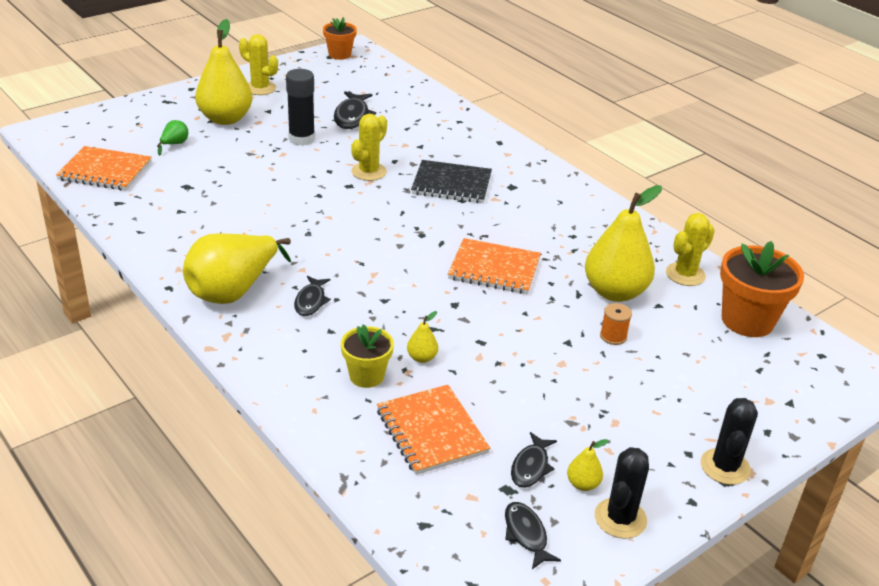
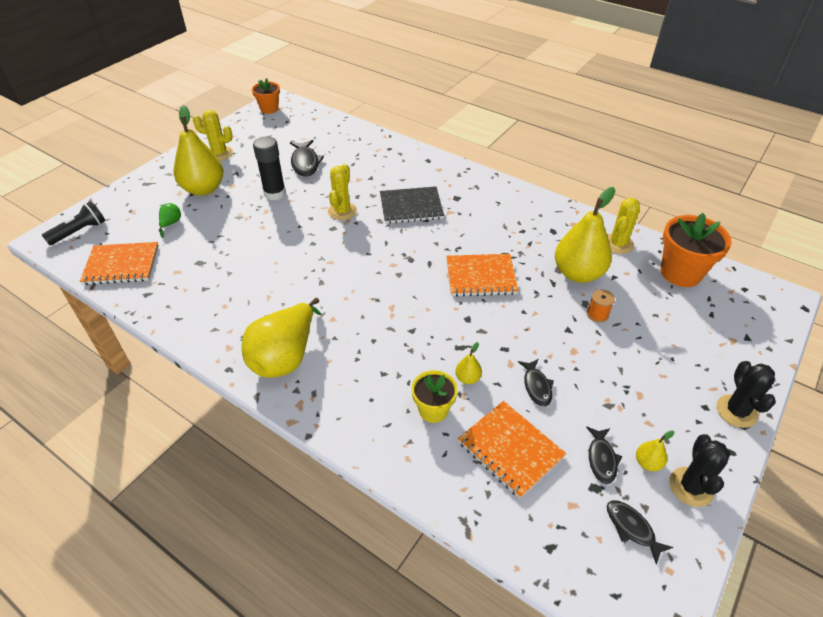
camera: 15 degrees left, 10 degrees up
black fish [294,276,331,316] -> black fish moved to [518,359,554,407]
none -> black flashlight [42,201,106,245]

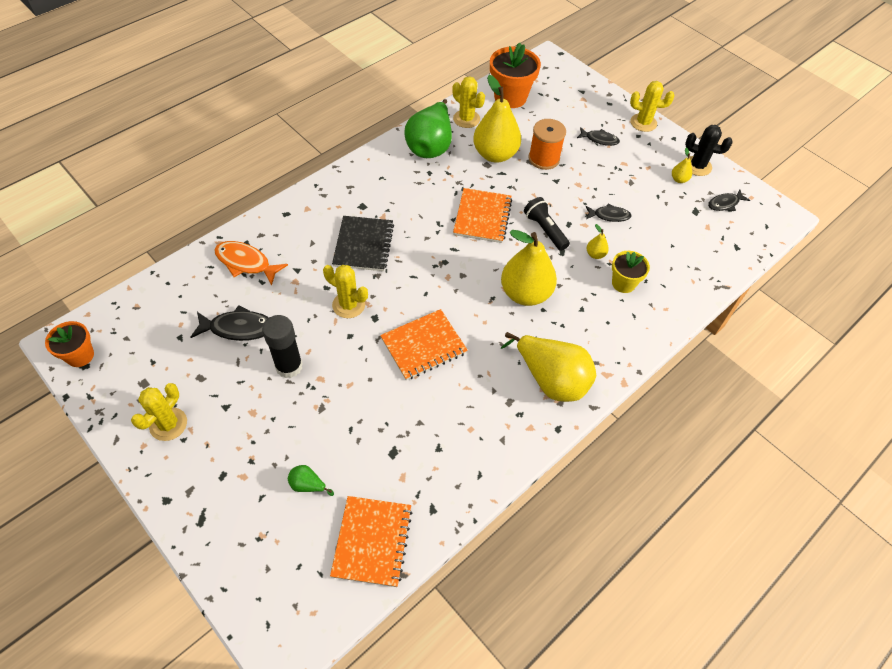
camera: 80 degrees left, 10 degrees up
black flashlight [42,201,106,245] -> black flashlight moved to [524,197,570,251]
yellow pear [174,105,223,196] -> yellow pear moved to [501,230,557,306]
orange notebook [458,401,566,499] -> orange notebook moved to [380,309,468,380]
black fish [586,427,622,484] -> black fish moved to [577,127,620,146]
orange spool [587,289,615,323] -> orange spool [528,119,566,170], size x1.79
black cactus [716,361,776,428] -> yellow cactus [630,81,674,132]
none -> orange fish [215,241,288,286]
none -> green pear [404,99,452,158]

